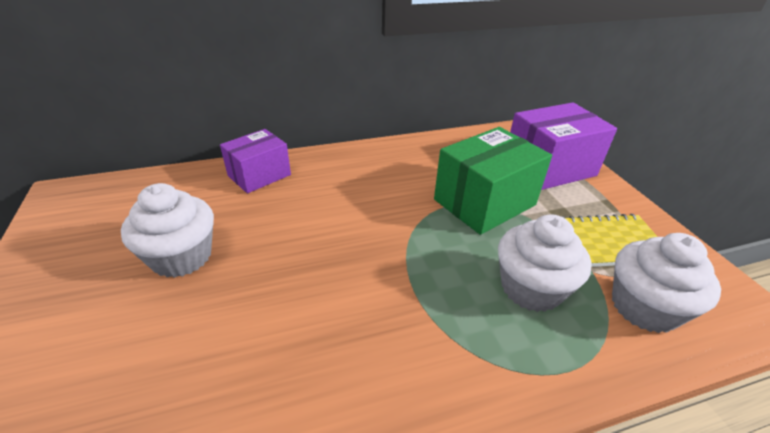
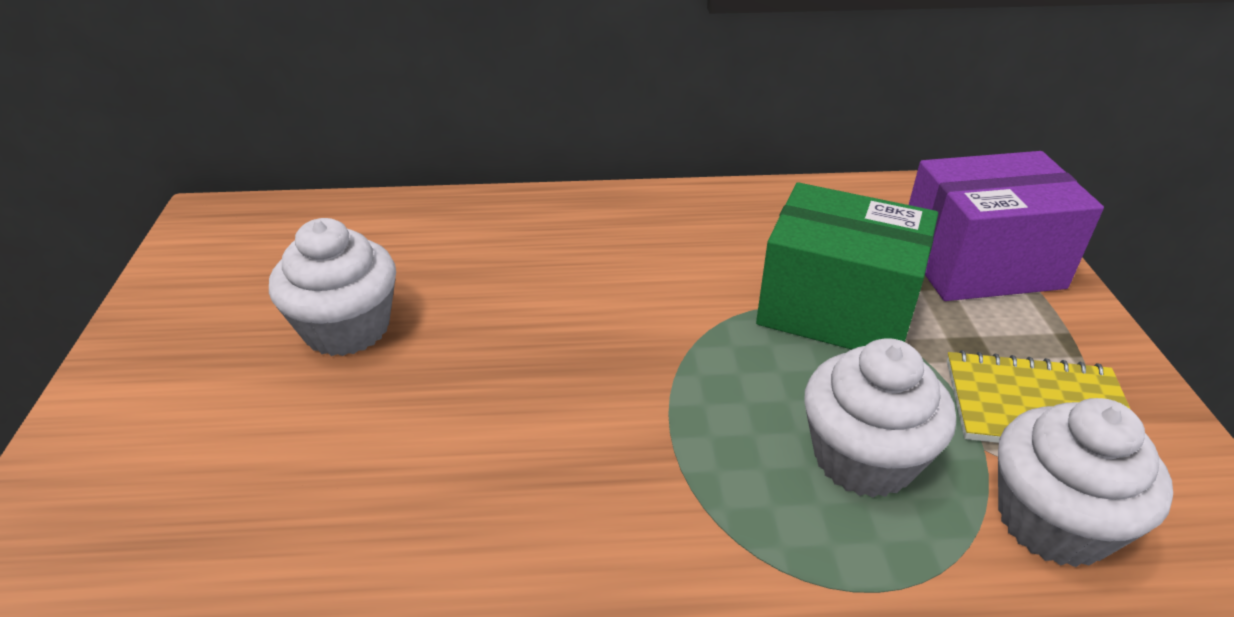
camera: 15 degrees right, 0 degrees up
purple box [220,129,291,193] -> none
green box [434,127,552,235] -> green box turned 45 degrees clockwise [756,182,938,349]

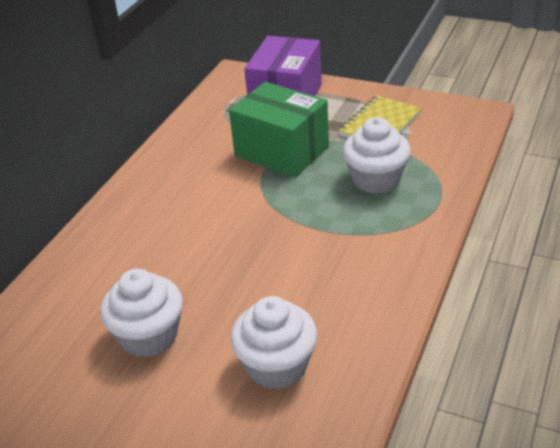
camera: 60 degrees left, 0 degrees up
green box [756,182,938,349] -> green box turned 75 degrees clockwise [229,82,329,177]
white cupcake [998,398,1173,567] -> white cupcake moved to [231,296,317,389]

